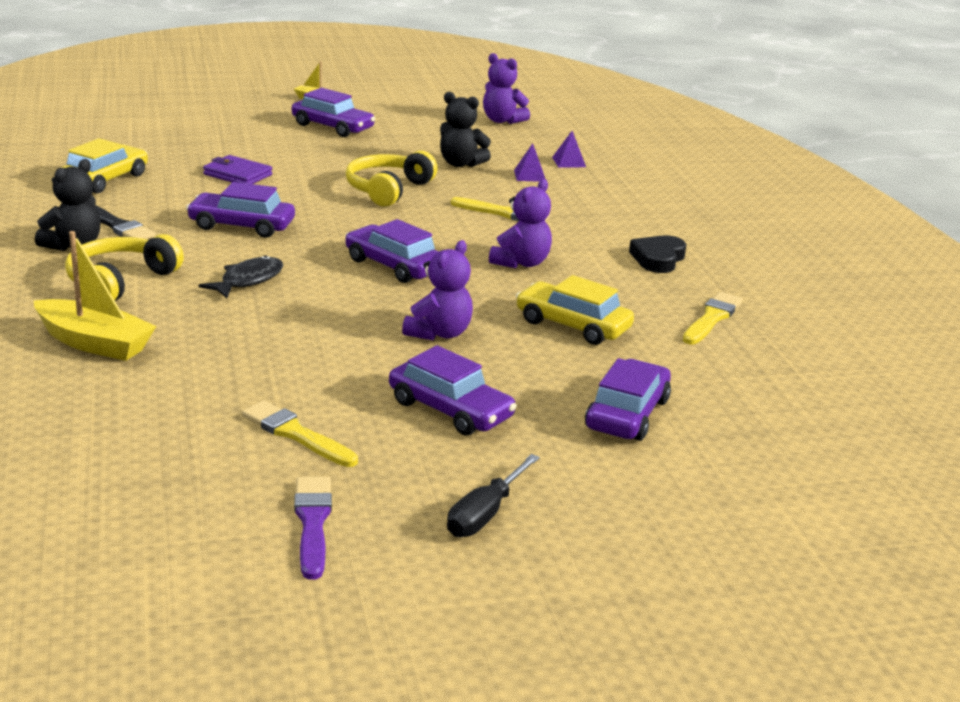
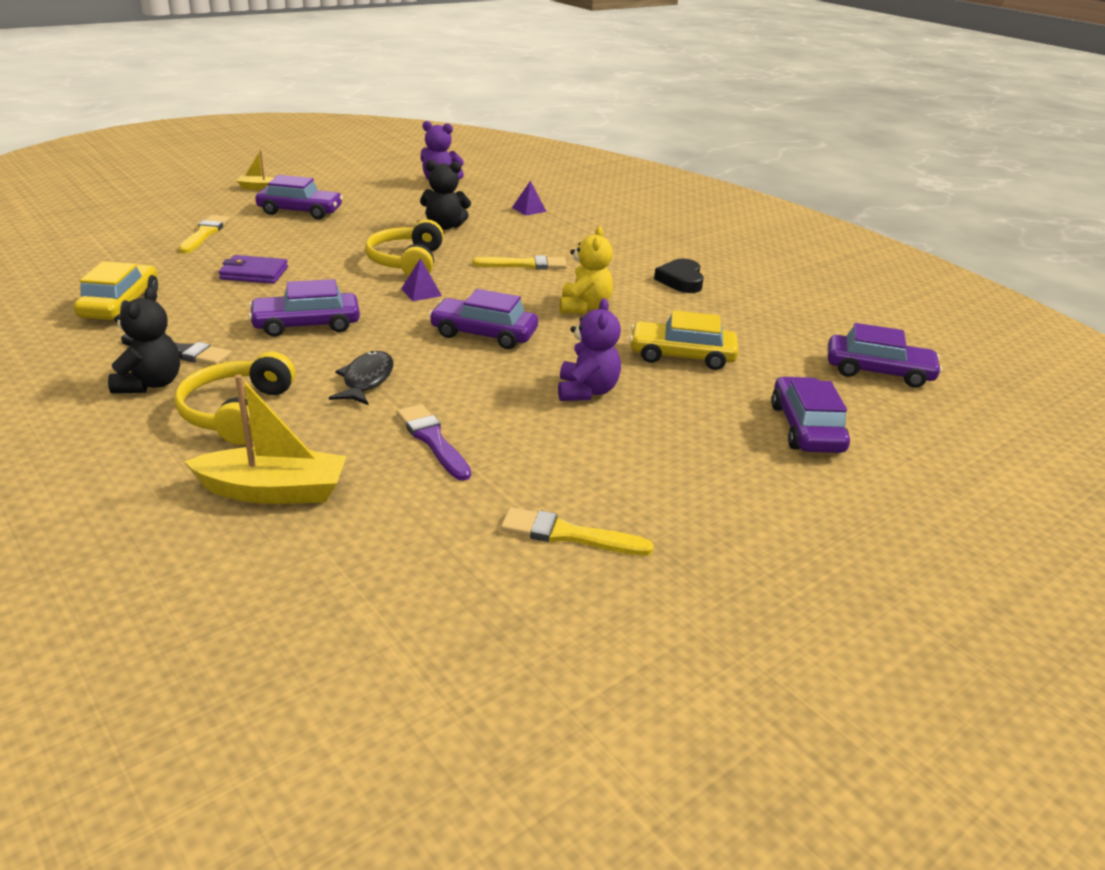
camera: 25 degrees left, 5 degrees up
purple brush [294,477,332,580] -> purple brush moved to [397,404,471,481]
purple car [389,345,517,435] -> purple car moved to [828,323,942,388]
black screwdriver [447,454,540,537] -> none
purple teddy bear [489,179,552,268] -> yellow teddy bear [559,226,613,314]
purple pyramid [514,143,545,182] -> purple pyramid moved to [401,258,442,301]
yellow brush [683,292,743,344] -> yellow brush moved to [178,215,230,254]

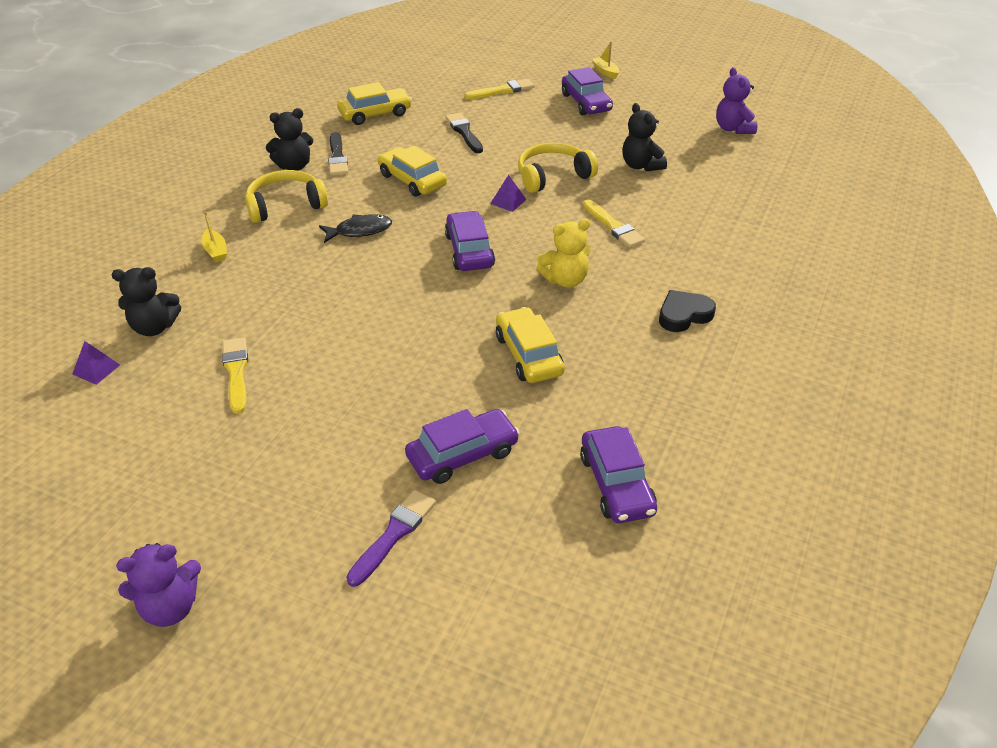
camera: 65 degrees right, 10 degrees up
yellow boat [184,374,346,504] -> yellow boat [201,212,227,262], size x0.53
purple wallet [219,255,288,284] -> black brush [446,113,483,153]
purple car [248,279,360,337] -> yellow car [378,145,447,197]
purple brush [397,404,471,481] -> purple brush moved to [346,490,436,587]
purple pyramid [512,181,547,216] -> purple pyramid moved to [72,341,120,385]
purple teddy bear [558,298,621,401] -> purple teddy bear moved to [116,543,201,627]
none -> black teddy bear [112,267,181,336]

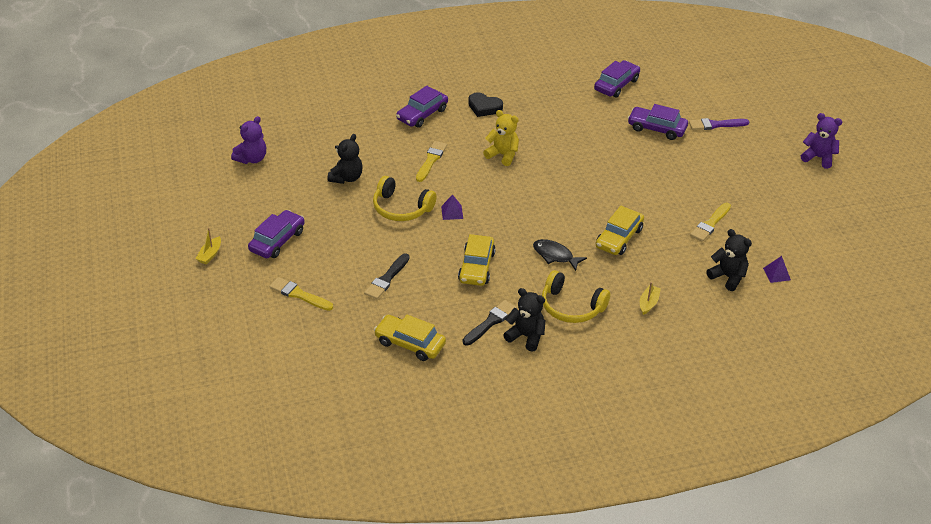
camera: 130 degrees left, 0 degrees up
purple car [445,211,495,271] -> purple car moved to [396,86,448,128]
yellow car [496,307,565,383] -> yellow car moved to [596,206,644,255]

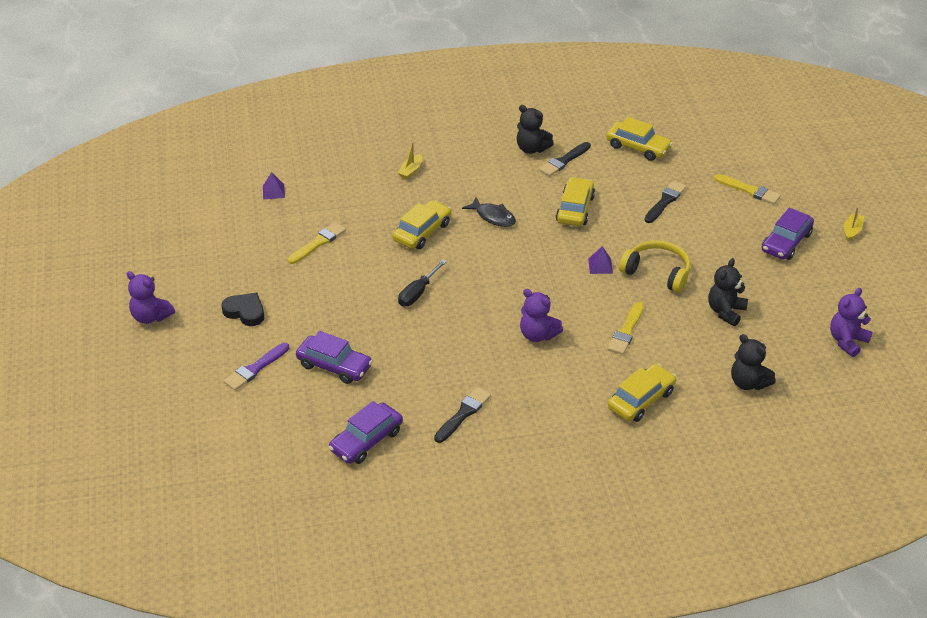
camera: 175 degrees left, 0 degrees up
purple car [396,86,448,128] -> yellow car [608,364,676,422]
black heart [468,92,503,117] -> black heart moved to [222,293,264,326]
yellow teddy bear [483,110,519,166] -> purple teddy bear [520,289,563,342]
yellow headphones [542,270,610,323] -> none
purple brush [689,118,749,130] -> purple brush turned 135 degrees clockwise [224,343,289,391]
black teddy bear [706,229,752,291] -> black teddy bear moved to [731,334,776,390]
none -> black screwdriver [398,260,447,306]
none -> black brush [434,387,491,443]

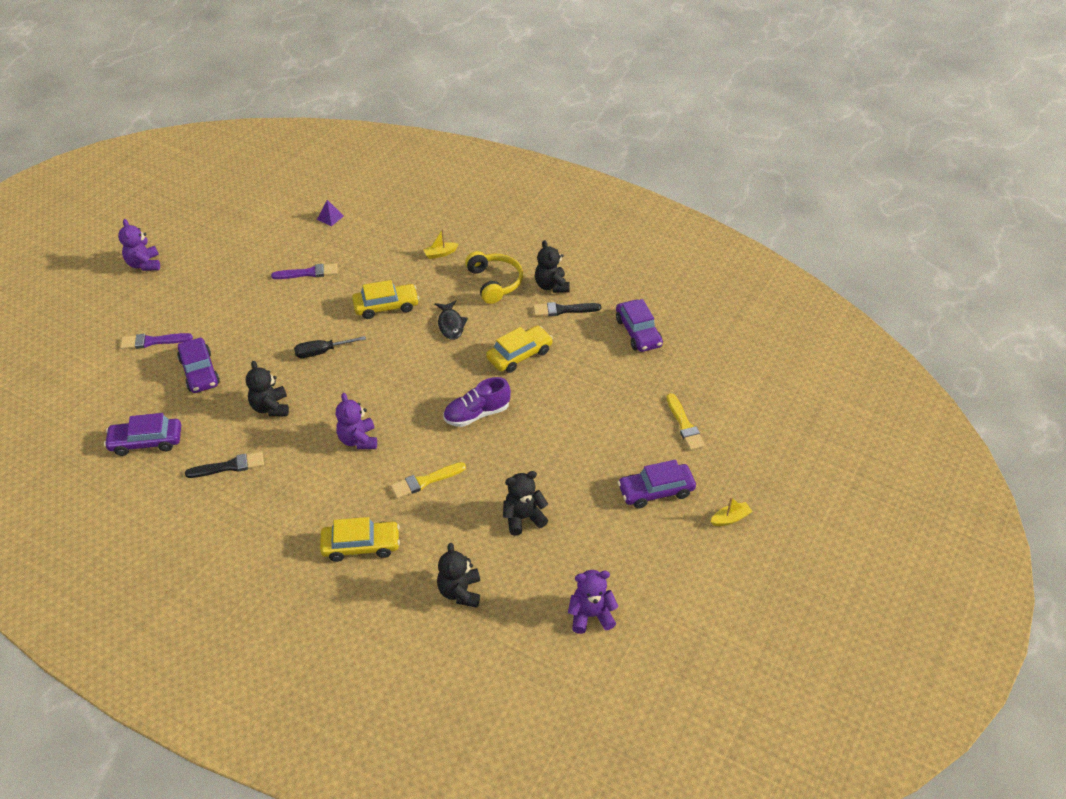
camera: 40 degrees right, 5 degrees up
black heart [222,293,264,326] -> none
yellow brush [288,222,346,264] -> purple brush [271,263,338,279]
purple pyramid [588,246,613,274] -> purple shoe [443,377,511,427]
yellow car [606,117,673,161] -> purple car [616,299,663,352]
yellow headphones [619,240,691,293] -> yellow headphones moved to [465,251,523,304]
black brush [645,181,686,223] -> none
none -> black teddy bear [246,361,289,416]

